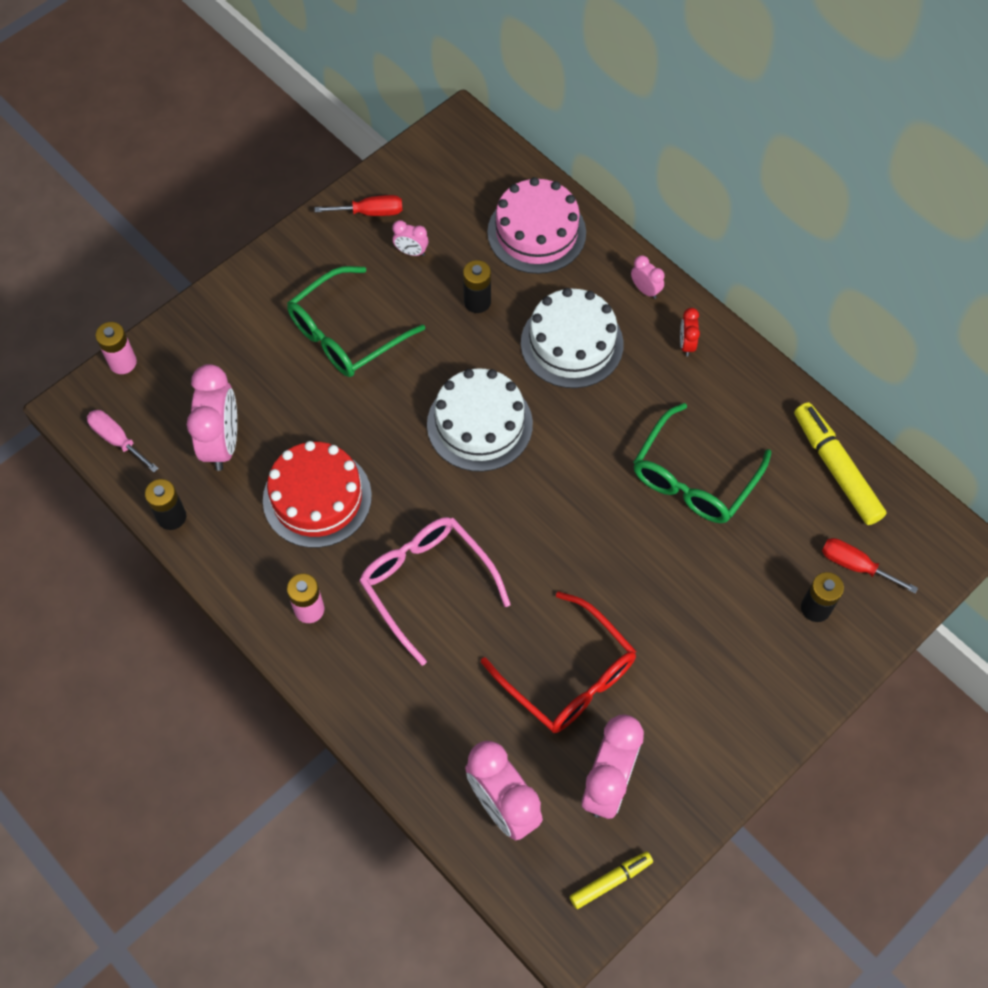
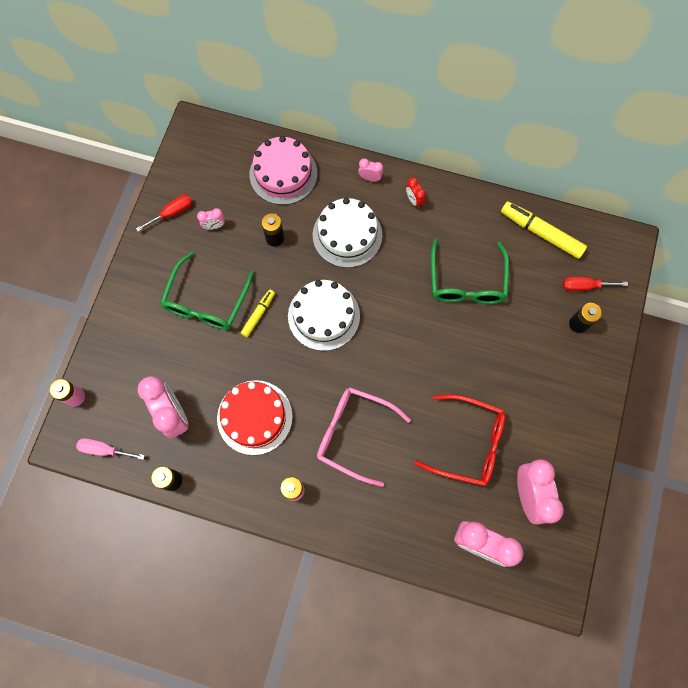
camera: 30 degrees left, 10 degrees up
yellow marker [570,852,653,909] -> yellow marker moved to [241,290,275,338]

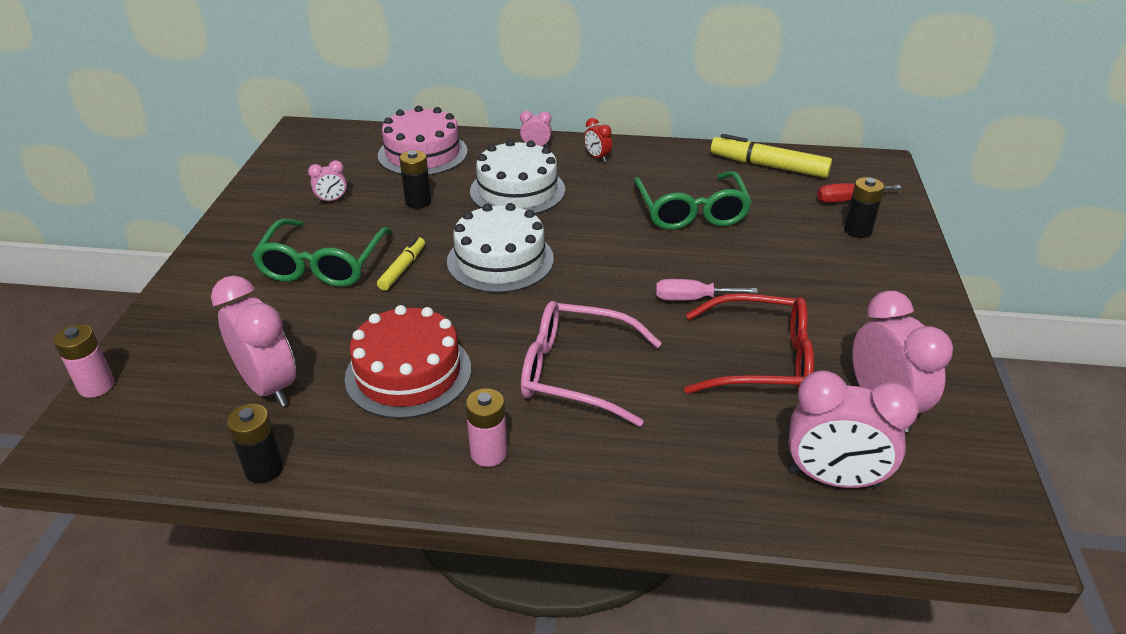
camera: 10 degrees left, 35 degrees down
pink screwdriver [76,438,145,460] -> pink screwdriver moved to [656,279,758,301]
red screwdriver [136,194,193,232] -> none

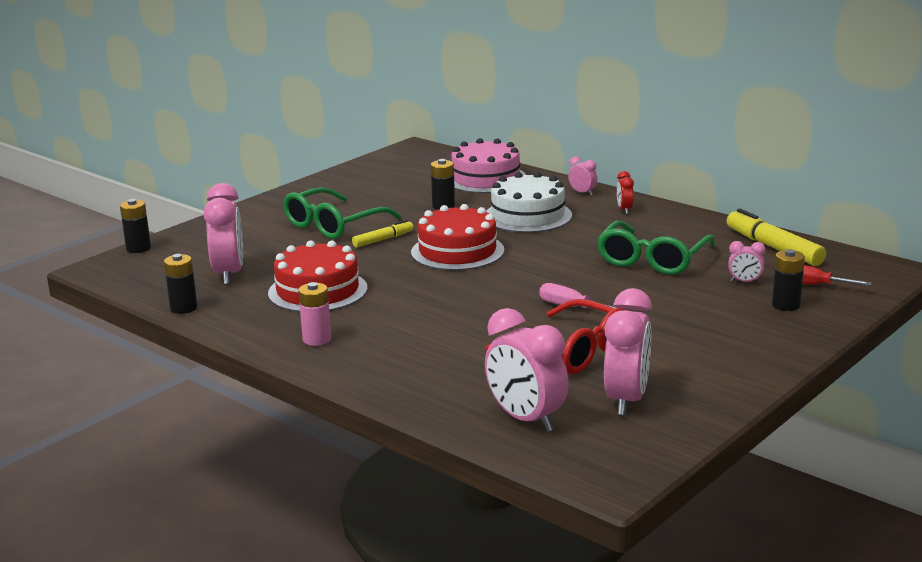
camera: 35 degrees right, 15 degrees down
pink battery [54,324,115,398] -> black battery [120,199,151,253]
pink clock [308,161,347,203] -> pink clock moved to [728,241,766,283]
white cake [447,203,554,293] -> red cake [411,204,504,271]
pink glasses [521,301,662,427] -> none

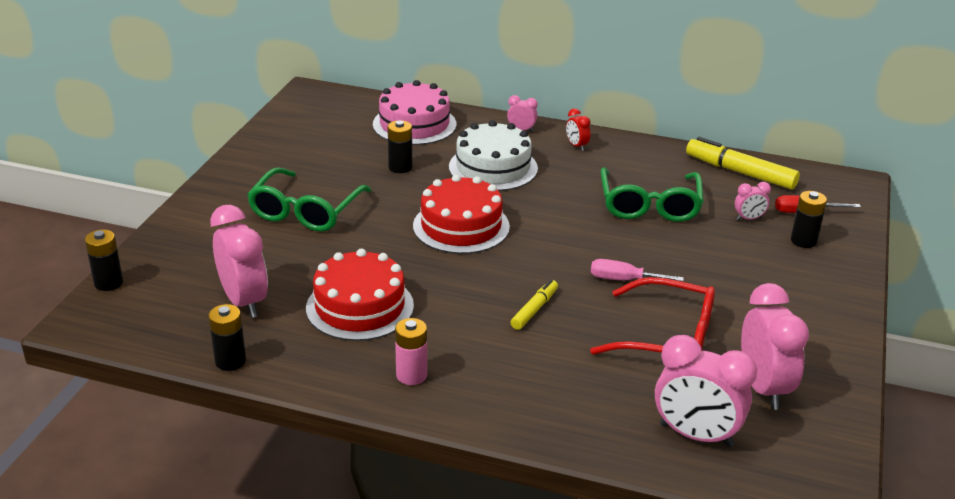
camera: 25 degrees left, 10 degrees up
yellow marker [352,220,413,247] -> yellow marker moved to [510,280,558,330]

